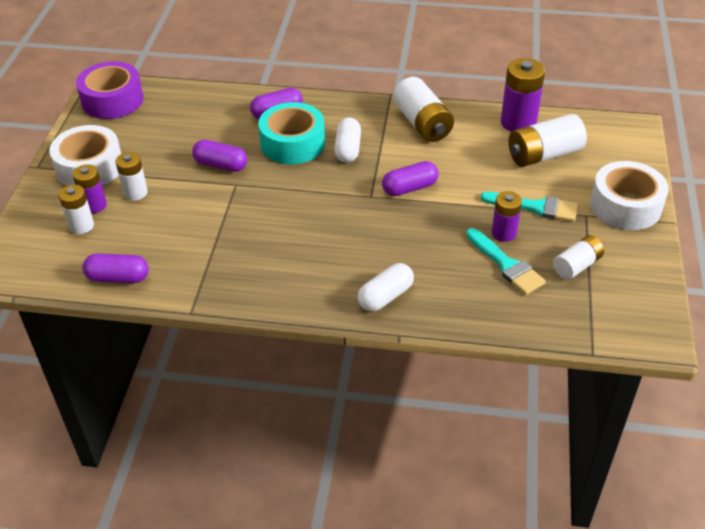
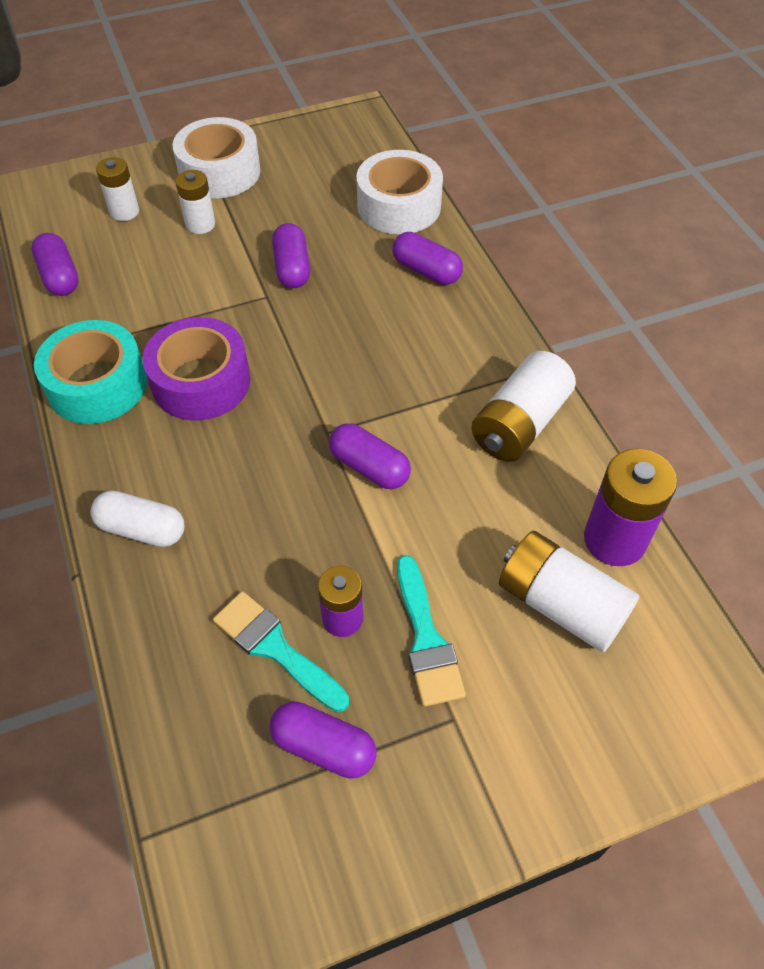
camera: 60 degrees right, 10 degrees up
purple battery [73,164,107,213] -> none
purple tape [76,61,144,119] -> purple tape moved to [143,317,250,420]
turquoise tape [258,102,325,164] -> turquoise tape moved to [34,320,147,424]
white capsule [334,117,361,163] -> none
turquoise brush [466,228,546,295] -> turquoise brush turned 105 degrees clockwise [213,591,349,712]
white battery [553,235,604,280] -> purple capsule [270,702,377,779]
white tape [590,161,668,230] -> white tape moved to [356,150,443,234]

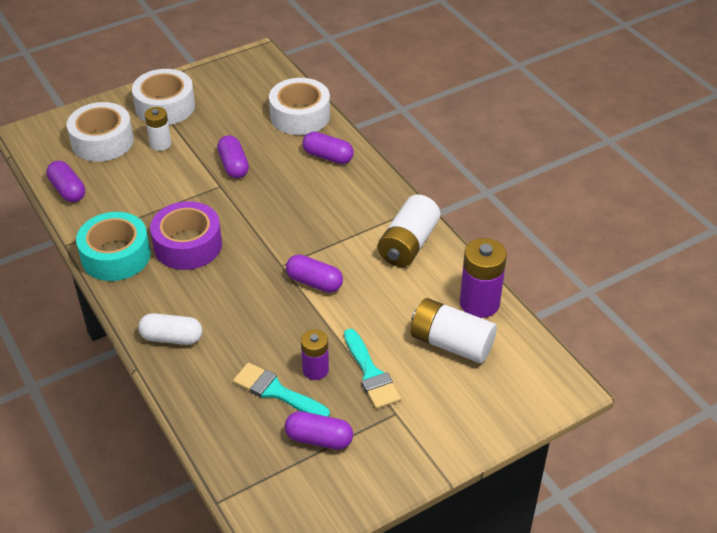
camera: 10 degrees left, 10 degrees down
white battery [96,157,139,221] -> white tape [67,102,134,162]

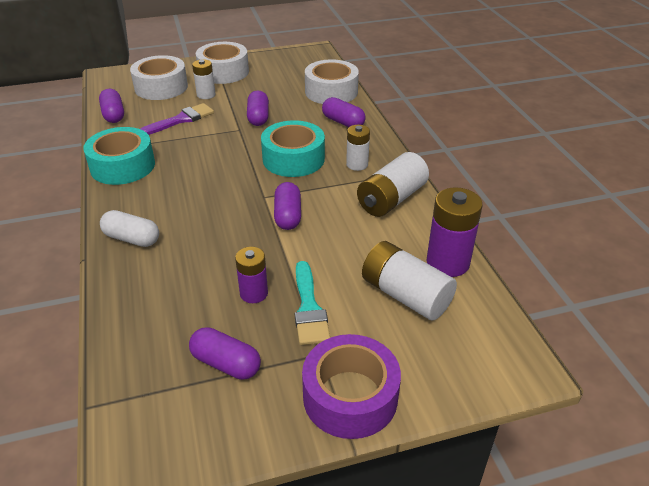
camera: 15 degrees right, 5 degrees down
purple tape [150,201,222,270] -> purple tape moved to [302,334,401,439]
turquoise brush [233,363,330,417] -> none
purple capsule [286,255,343,293] -> purple capsule turned 45 degrees clockwise [274,182,301,230]
none -> purple brush [140,103,214,135]
none -> turquoise tape [261,120,325,177]
none -> white battery [346,125,370,171]

